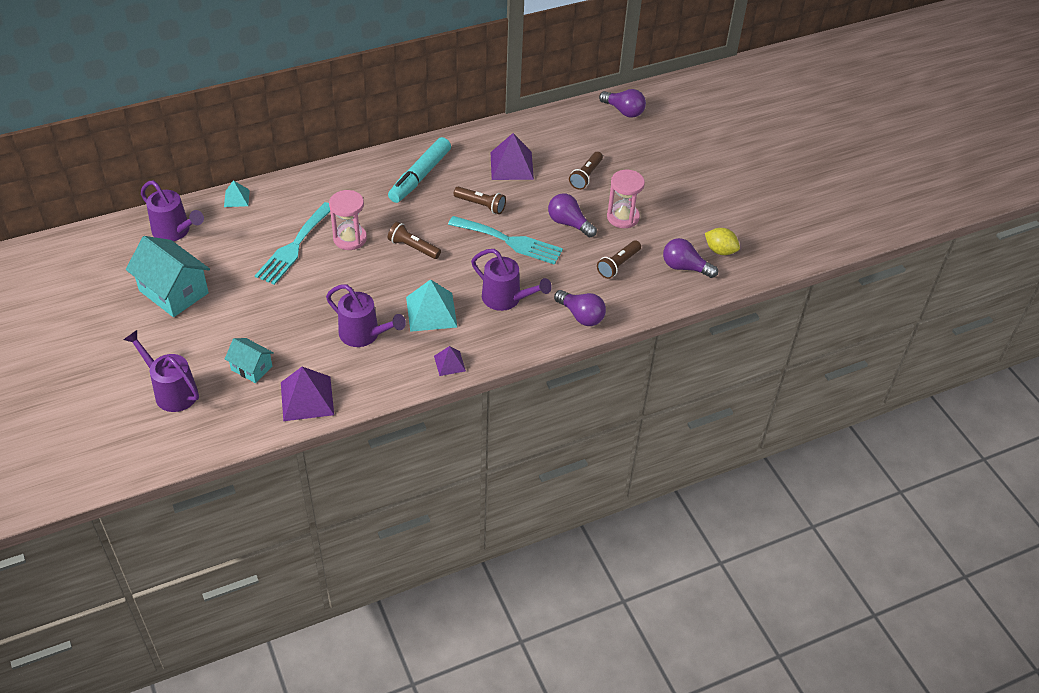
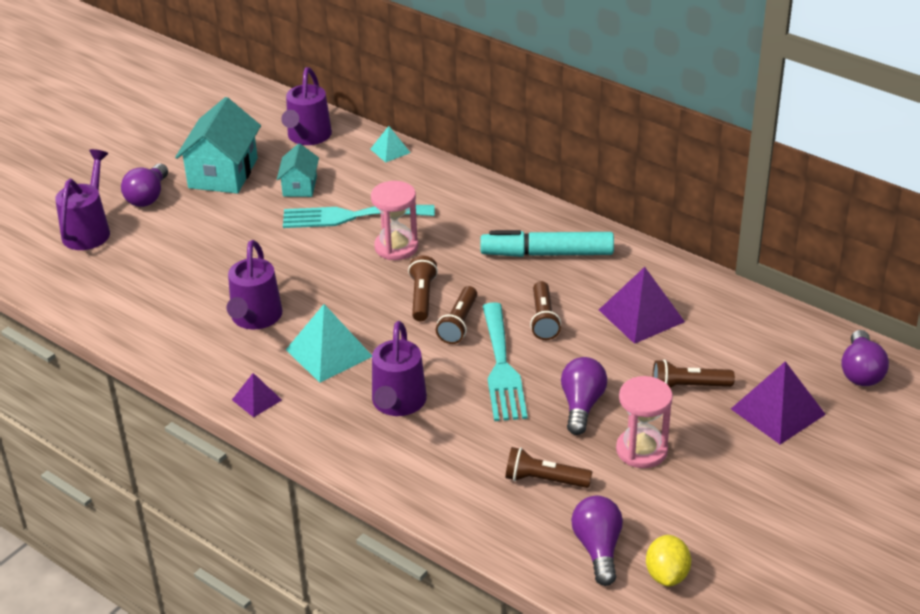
camera: 65 degrees right, 10 degrees down
turquoise house [225,338,274,383] -> turquoise house moved to [277,143,319,197]
purple pyramid [281,367,334,421] -> purple pyramid moved to [731,361,826,445]
purple light bulb [554,290,606,326] -> purple light bulb moved to [121,163,168,207]
none -> brown flashlight [436,286,477,344]

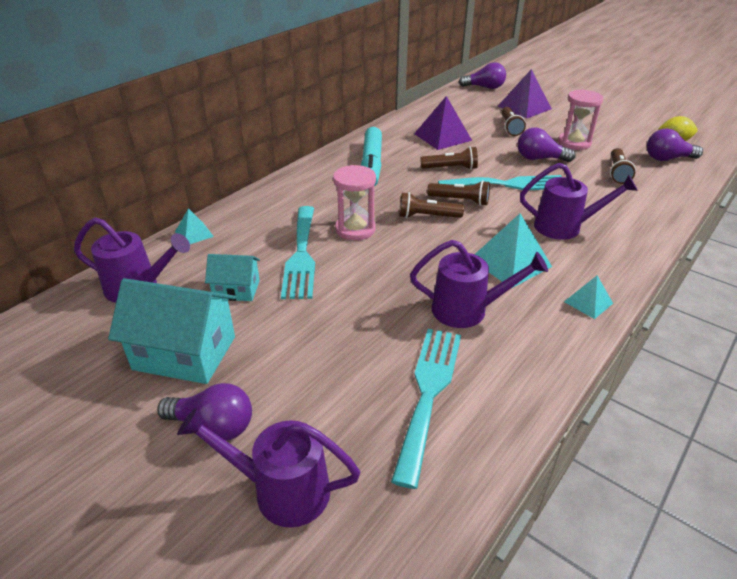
camera: 90 degrees left, 0 degrees up
purple pyramid [232,373,282,417] -> turquoise pyramid [564,275,613,319]
none -> turquoise fork [391,329,461,489]

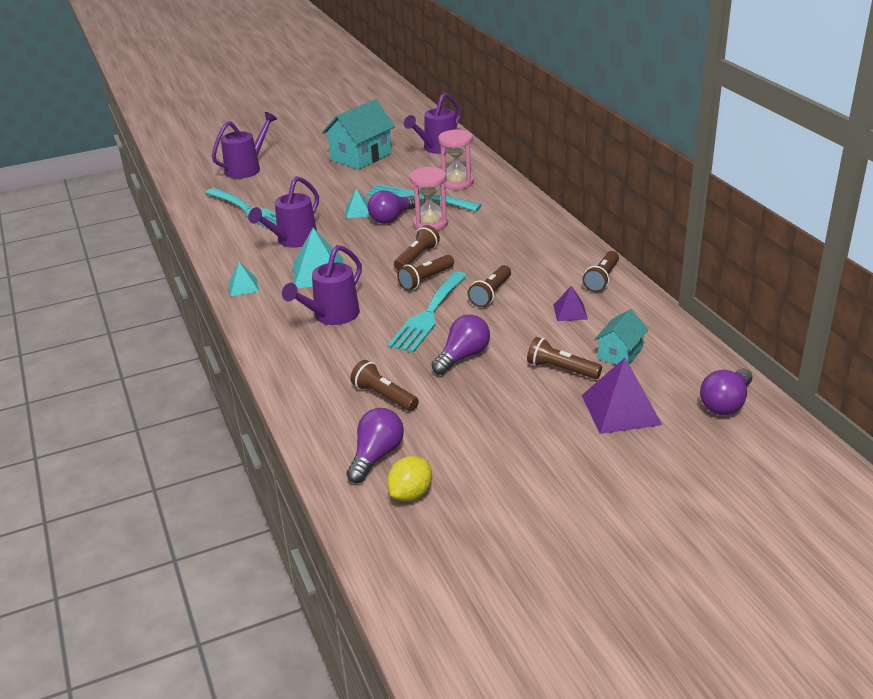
camera: 120 degrees right, 5 degrees down
purple light bulb [157,383,252,441] -> purple light bulb moved to [368,190,415,224]
turquoise pyramid [175,208,214,244] -> turquoise pyramid moved to [346,189,371,218]
turquoise house [205,254,260,301] -> turquoise house moved to [594,309,649,365]
turquoise marker [361,127,382,186] -> none
purple pyramid [414,96,472,150] -> purple pyramid [553,286,588,321], size x0.55
pink hourglass [558,89,603,150] -> pink hourglass moved to [438,129,474,190]
none -> brown flashlight [583,251,619,292]

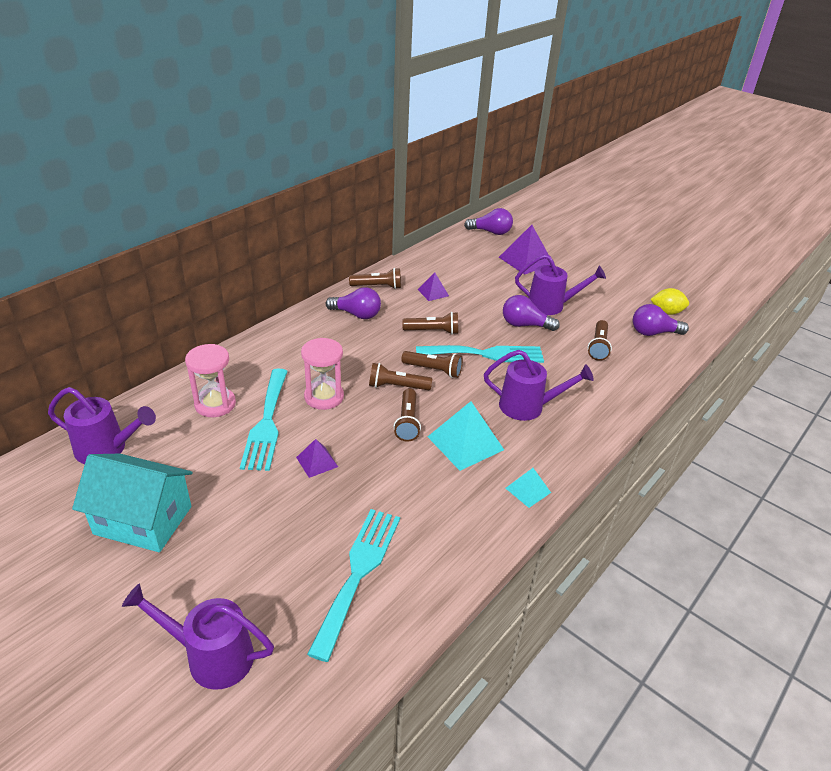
camera: 120 degrees left, 5 degrees up
purple watering can [248,176,319,248] -> purple watering can moved to [515,254,606,315]
turquoise pyramid [346,189,371,218] -> purple pyramid [296,439,338,478]
purple light bulb [368,190,415,224] -> purple light bulb moved to [326,287,381,319]
brown flashlight [527,337,602,379] -> brown flashlight moved to [394,388,421,442]
turquoise house [594,309,649,365] -> none

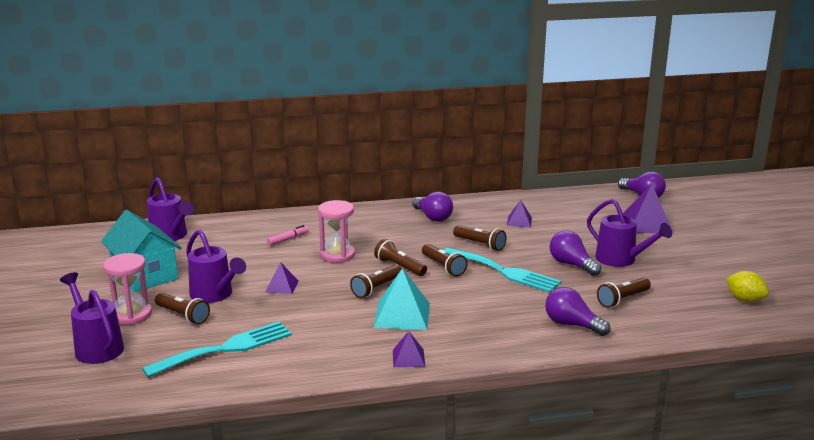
camera: 40 degrees right, 15 degrees down
pink hourglass [185,344,236,417] -> pink hourglass moved to [103,253,152,325]
turquoise fork [240,369,288,471] -> none
brown flashlight [349,268,401,289] -> brown flashlight moved to [155,293,210,325]
purple watering can [484,350,593,421] -> purple watering can moved to [186,229,246,303]
turquoise pyramid [505,468,551,508] -> purple pyramid [393,331,425,367]
purple light bulb [633,304,689,336] -> purple light bulb moved to [545,287,610,336]
none -> pink marker [267,225,309,246]

